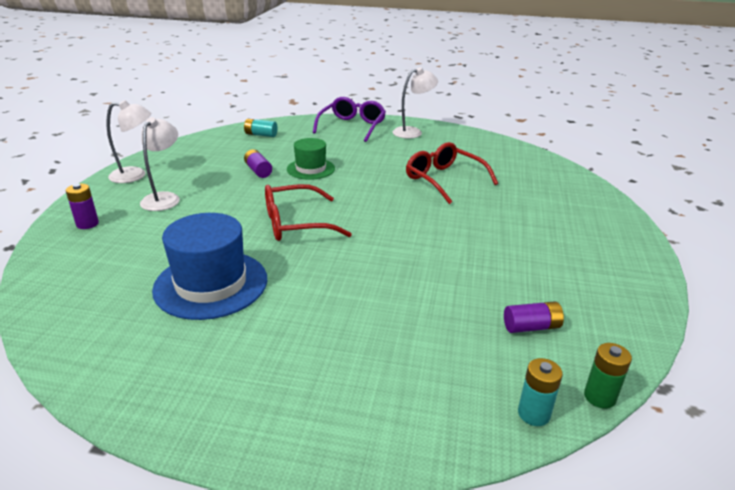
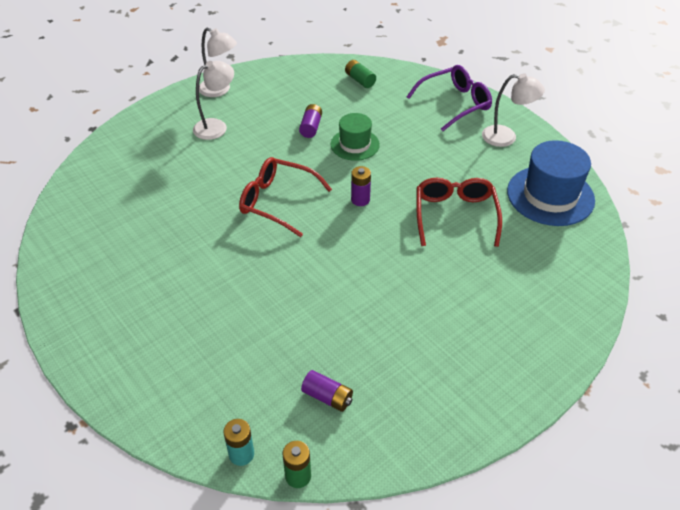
camera: 40 degrees right, 15 degrees up
purple battery [66,184,99,229] -> purple battery moved to [351,166,371,206]
blue hat [152,213,267,320] -> blue hat moved to [507,140,595,226]
turquoise battery [244,119,278,137] -> green battery [345,60,376,88]

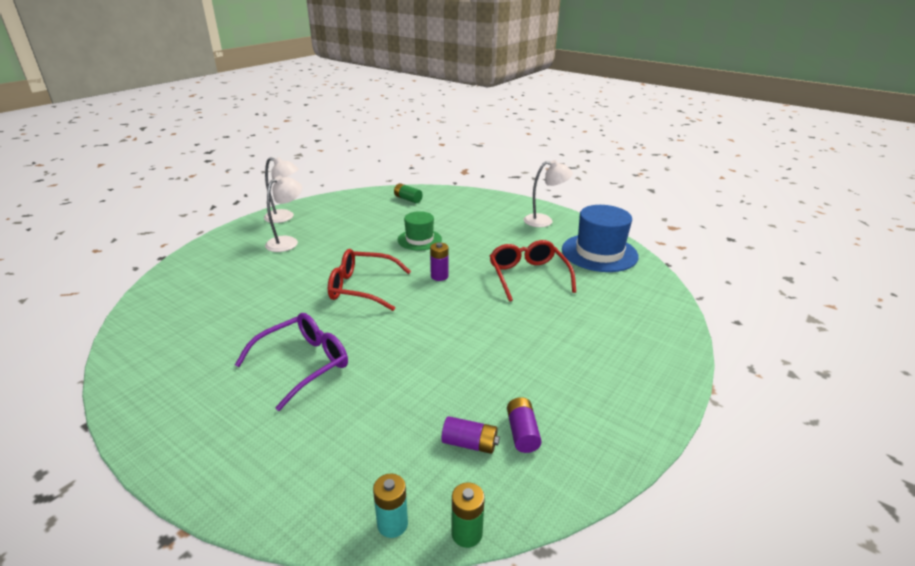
camera: 15 degrees left, 15 degrees down
purple battery [299,104,322,138] -> purple battery moved to [507,397,542,453]
purple glasses [407,65,492,131] -> purple glasses moved to [235,313,348,411]

